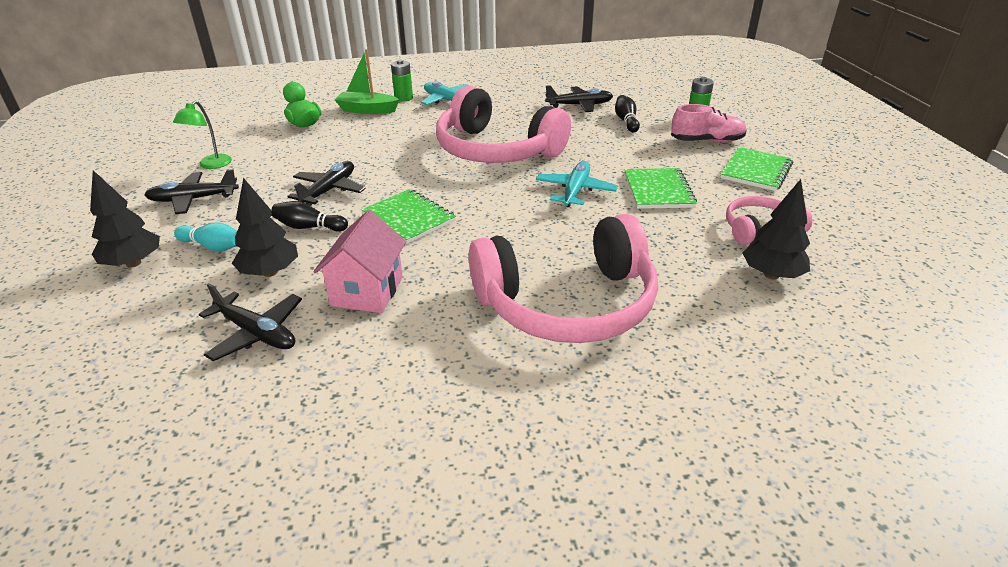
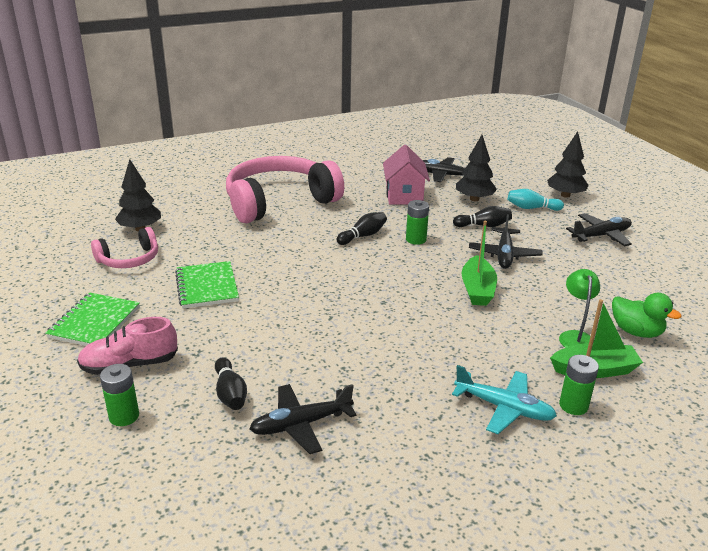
camera: 165 degrees right, 5 degrees down
green lamp [173,100,232,169] -> green lamp moved to [559,269,600,348]
green notebook [361,189,456,244] -> green battery [406,200,429,245]
pink headphones [436,86,571,163] -> none
turquoise plane [536,161,618,207] -> none
none -> black bowling pin [336,212,387,245]
none -> green boat [461,221,497,306]

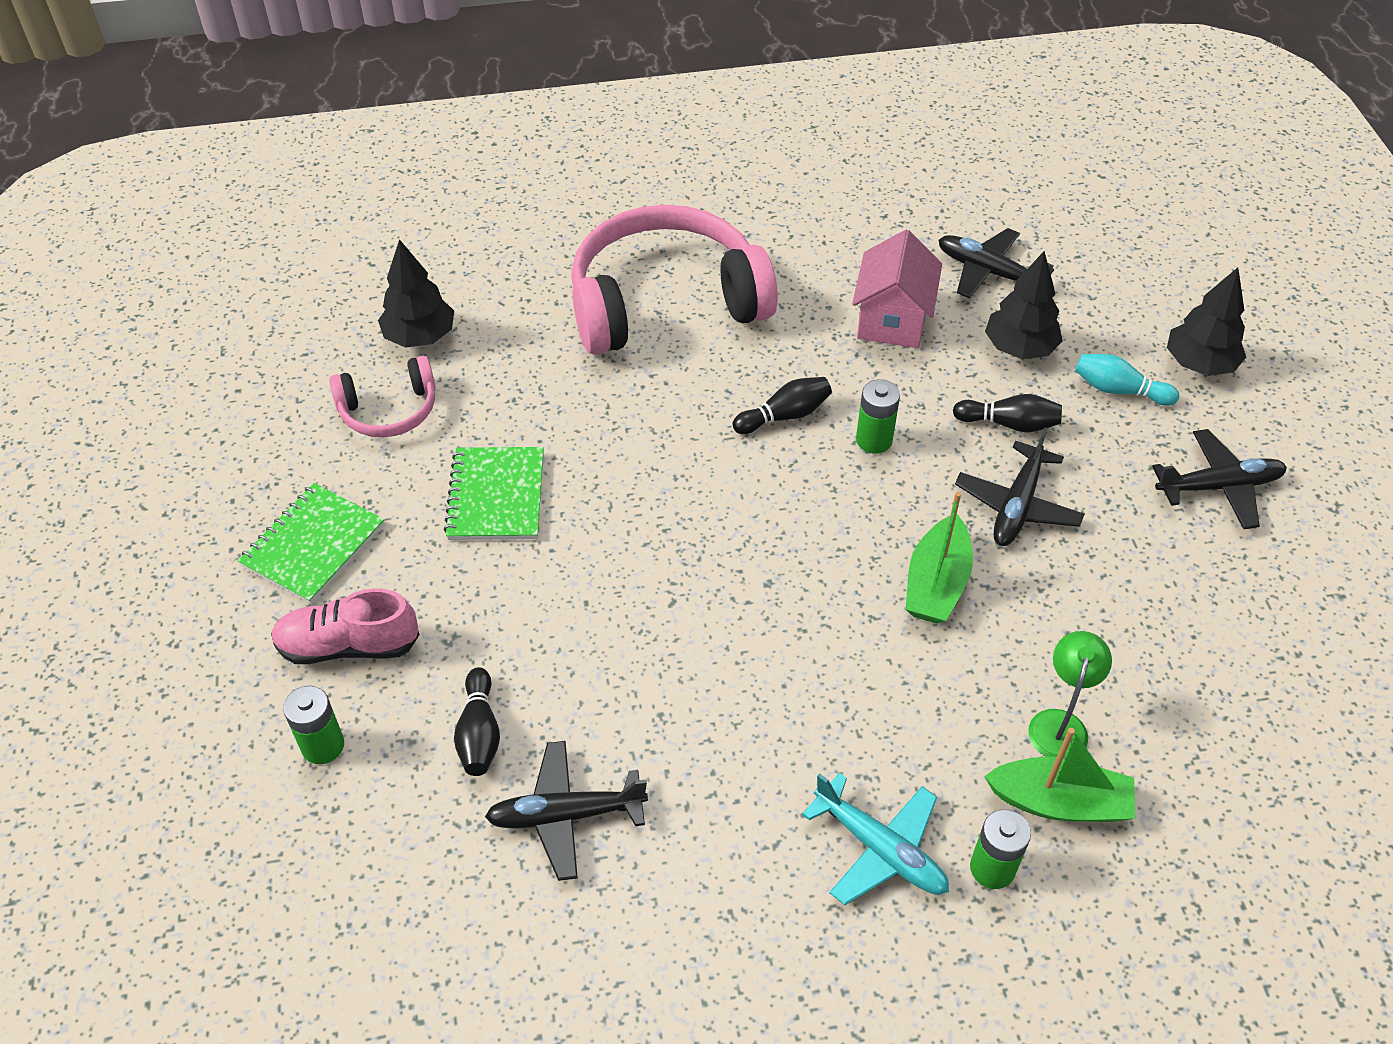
camera: 15 degrees right, 20 degrees up
green duck [612,293,682,338] -> none

